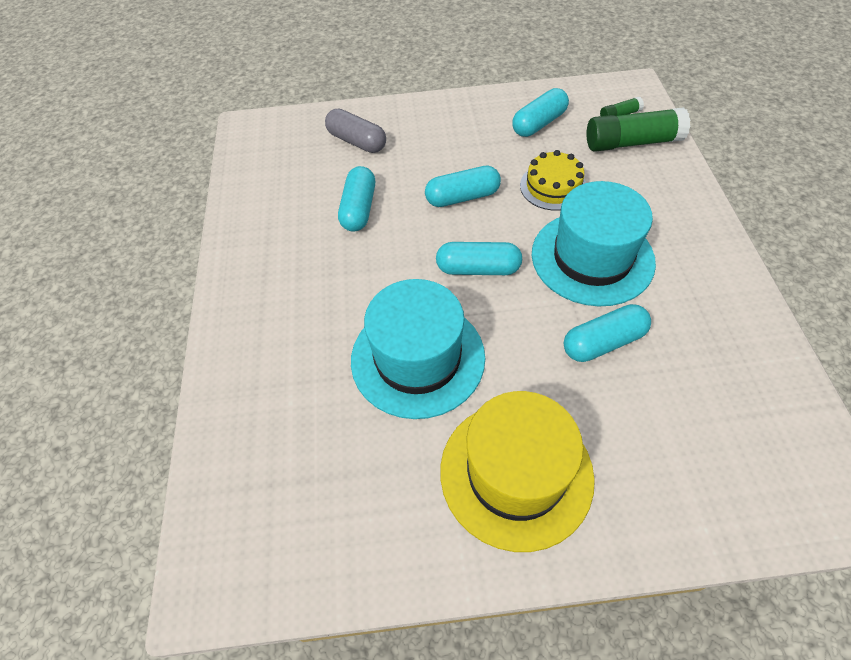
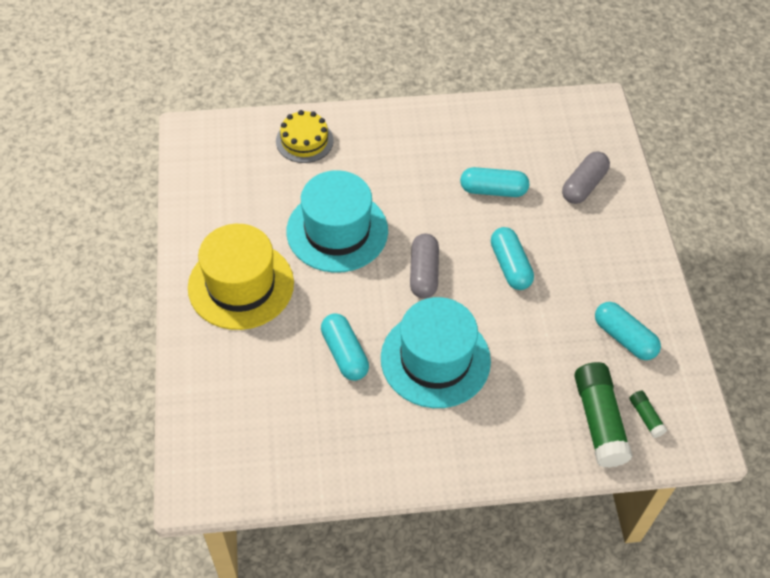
camera: 85 degrees right, 0 degrees up
turquoise capsule [436,242,522,275] -> grey capsule [410,234,439,299]
yellow cake [520,150,586,211] -> yellow cake moved to [276,110,334,163]

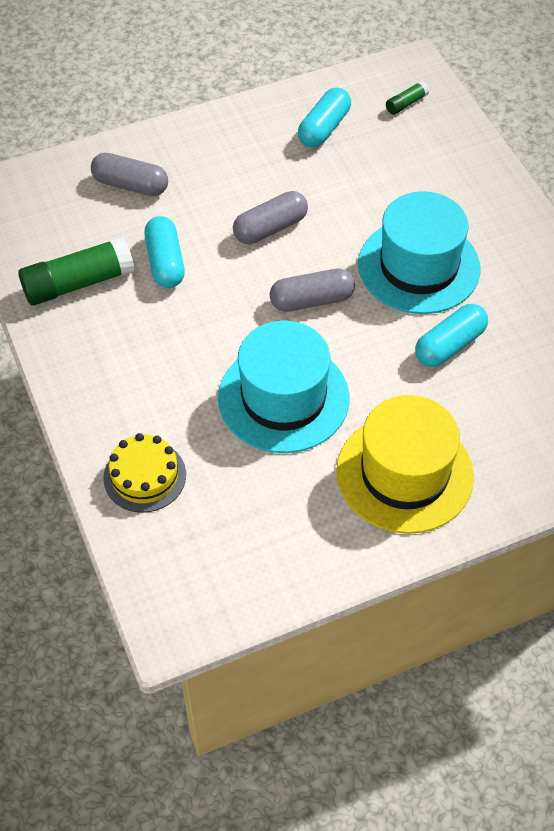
camera: 105 degrees left, 0 degrees up
turquoise capsule [491,227,534,290] -> grey capsule [233,191,308,244]
green glue stick [574,362,633,468] -> green glue stick moved to [18,237,135,305]

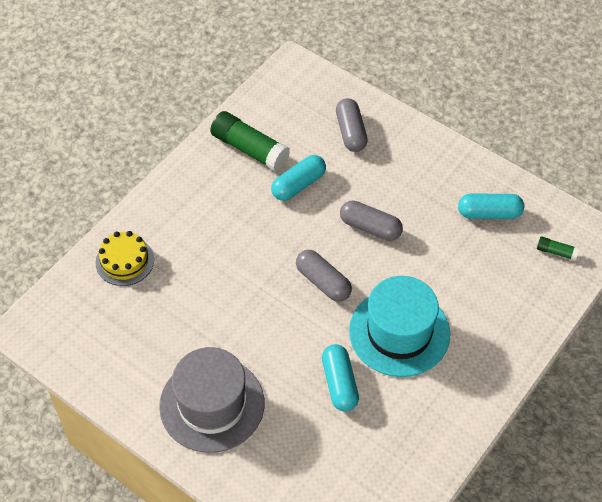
camera: 60 degrees right, 0 degrees up
turquoise hat [218,320,350,453] -> none
yellow hat [336,395,474,534] -> grey hat [159,347,264,453]
turquoise capsule [415,304,488,367] -> turquoise capsule turned 60 degrees clockwise [322,344,359,411]

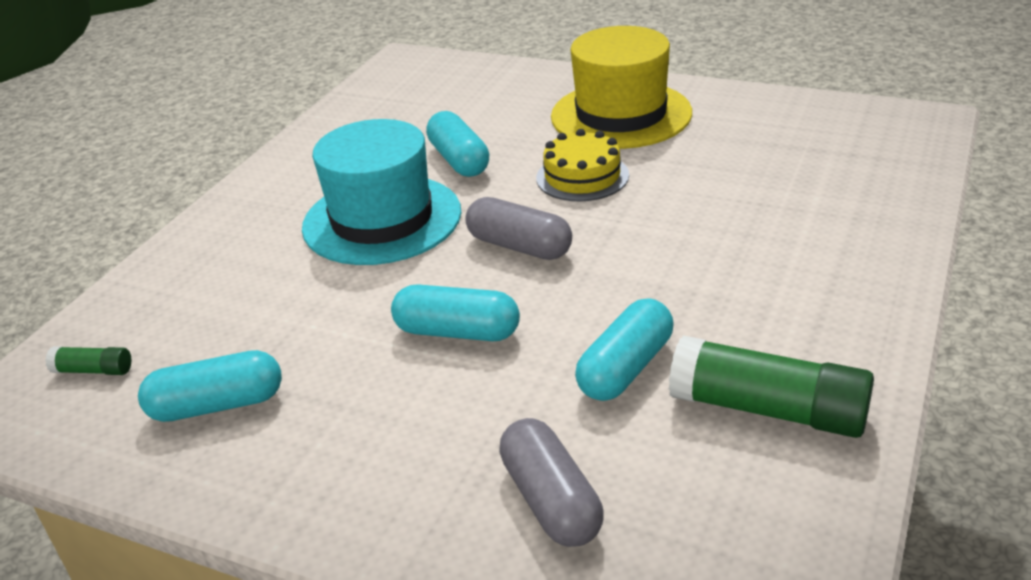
camera: 170 degrees right, 20 degrees down
yellow cake [96,231,154,286] -> yellow cake moved to [536,129,629,201]
grey hat [159,347,264,453] -> yellow hat [551,26,692,149]
grey capsule [340,200,403,241] -> turquoise capsule [391,284,520,341]

